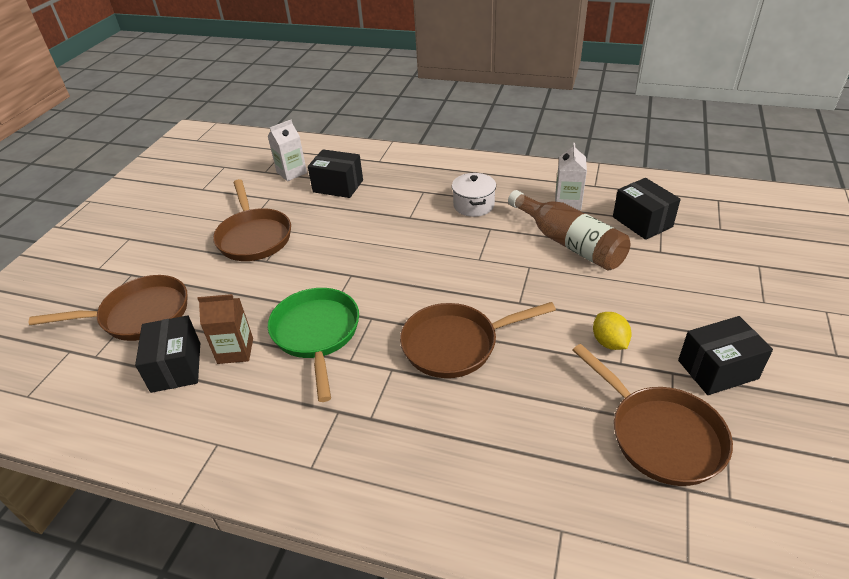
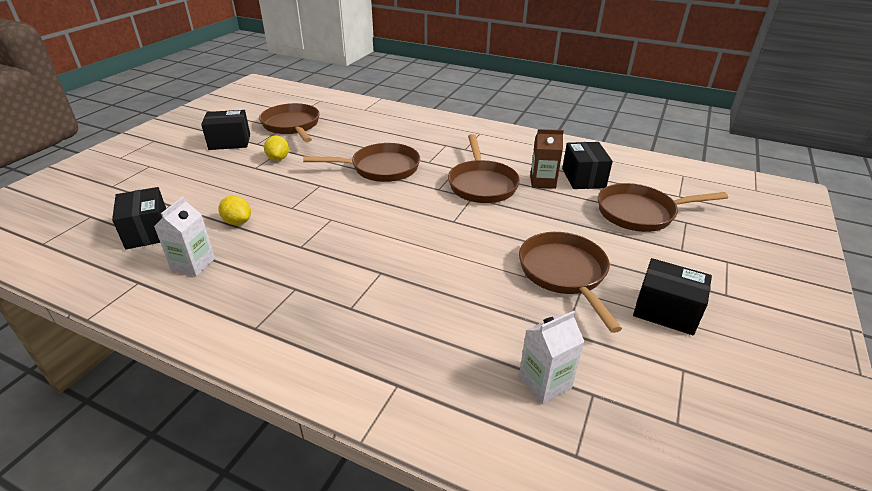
camera: 175 degrees left, 5 degrees down
green pan [268,288,359,402] -> brown pan [448,134,520,203]
black box [308,149,363,198] -> black box moved to [633,258,712,335]
white pot [452,173,496,217] -> none
brown bottle [508,190,630,270] -> yellow lemon [218,196,251,225]

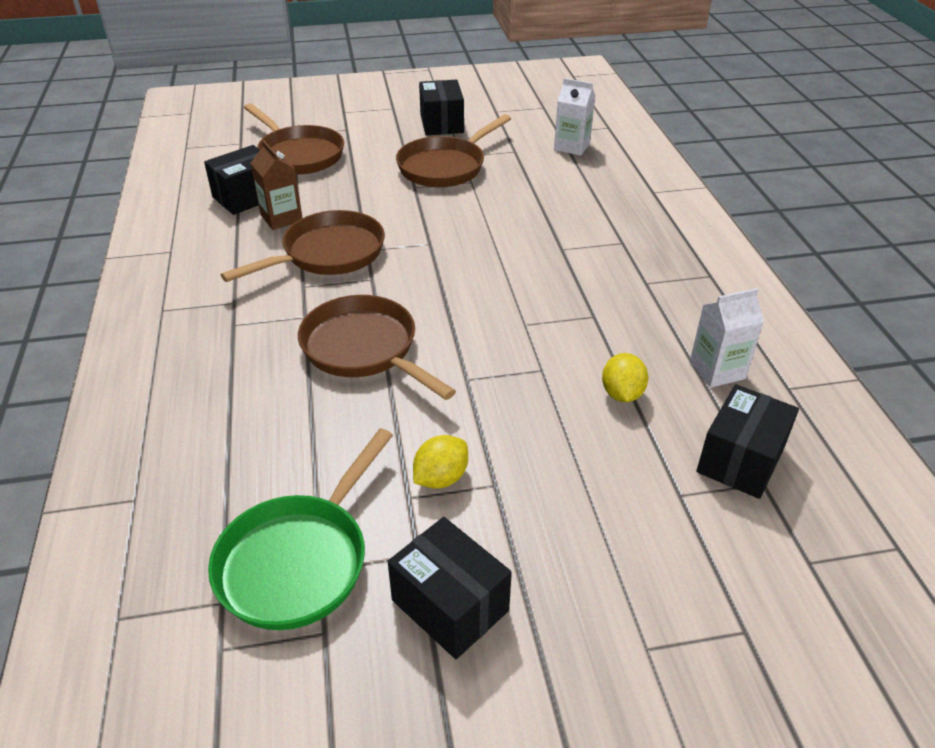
camera: 125 degrees left, 5 degrees up
brown pan [259,103,320,142] -> green pan [208,428,393,630]

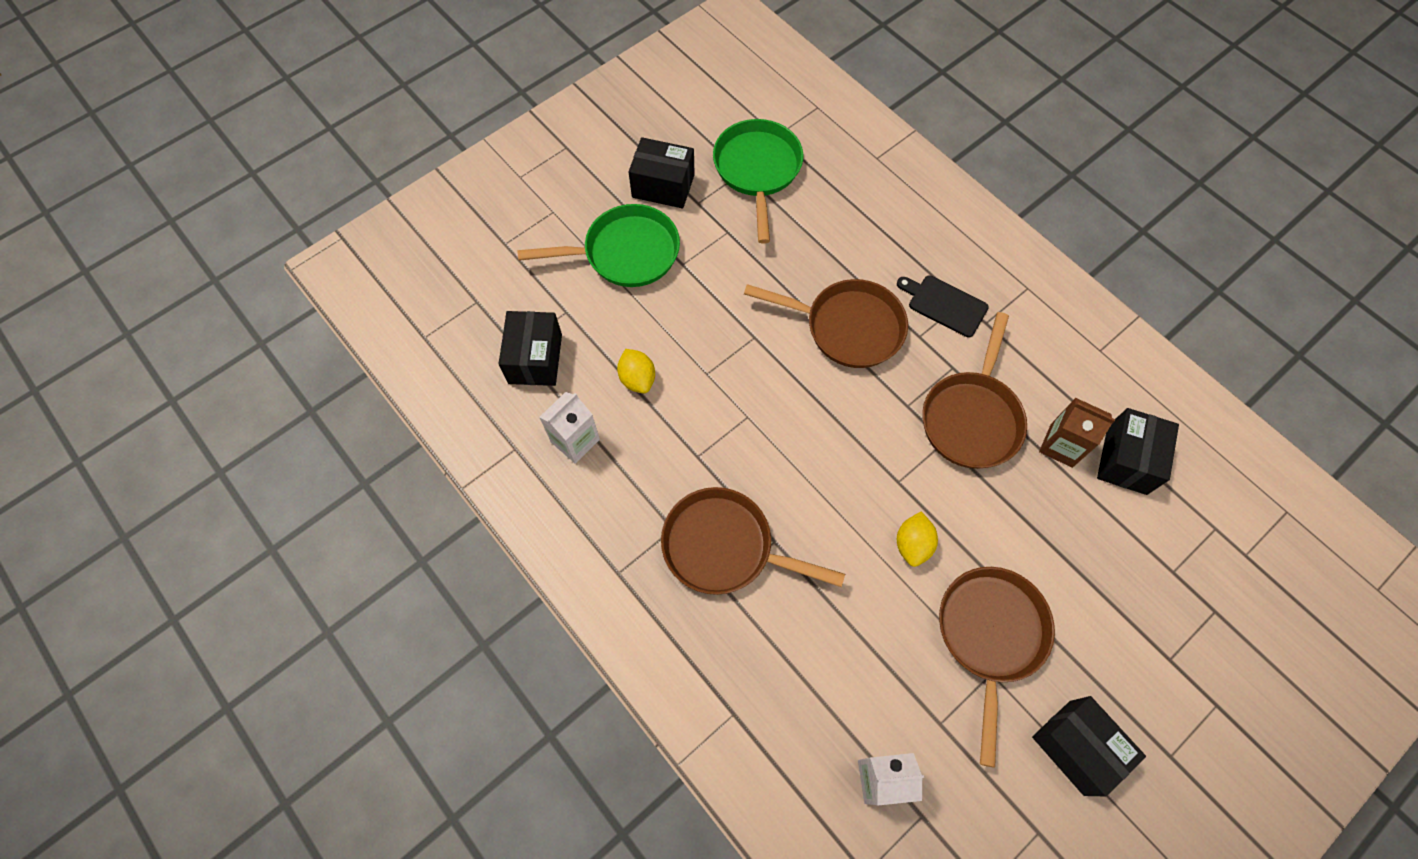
camera: 150 degrees right, 25 degrees up
brown pan [244,103,344,175] -> brown pan moved to [661,487,845,595]
yellow lemon [413,435,468,489] -> yellow lemon moved to [897,512,938,567]
none -> green pan [517,204,680,287]
none -> black cutting board [897,275,989,338]

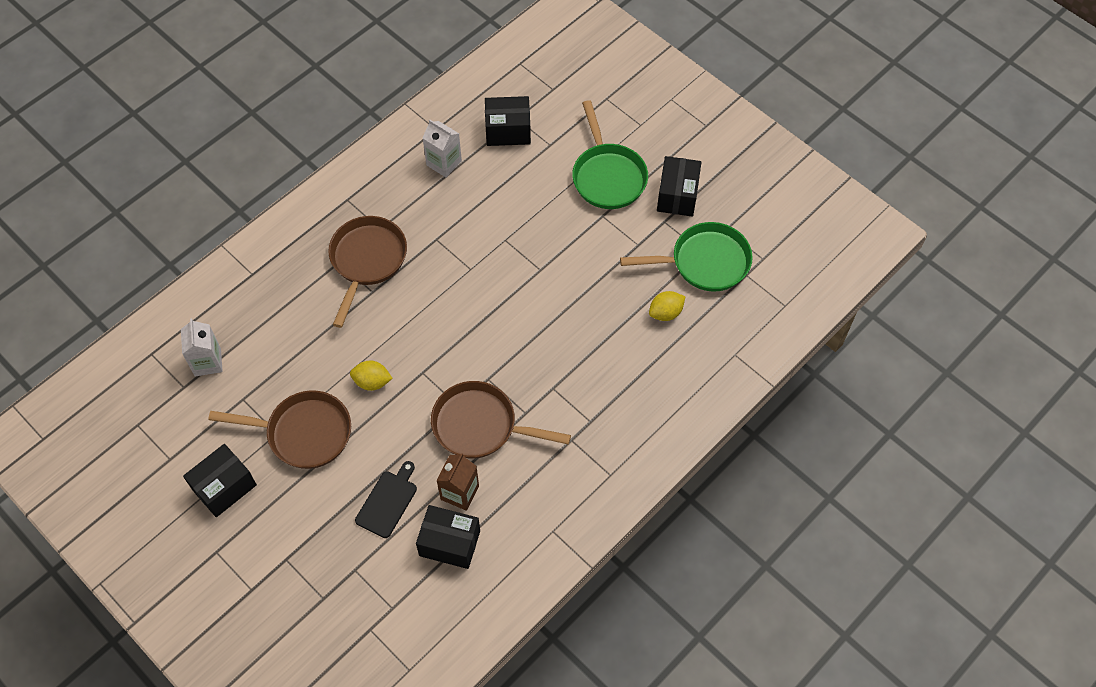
camera: 85 degrees right, 5 degrees down
yellow lemon [617,349,655,393] -> yellow lemon moved to [649,291,685,321]
brown pan [744,279,908,368] -> none
black cutting board [897,275,989,338] -> black cutting board moved to [355,461,417,538]

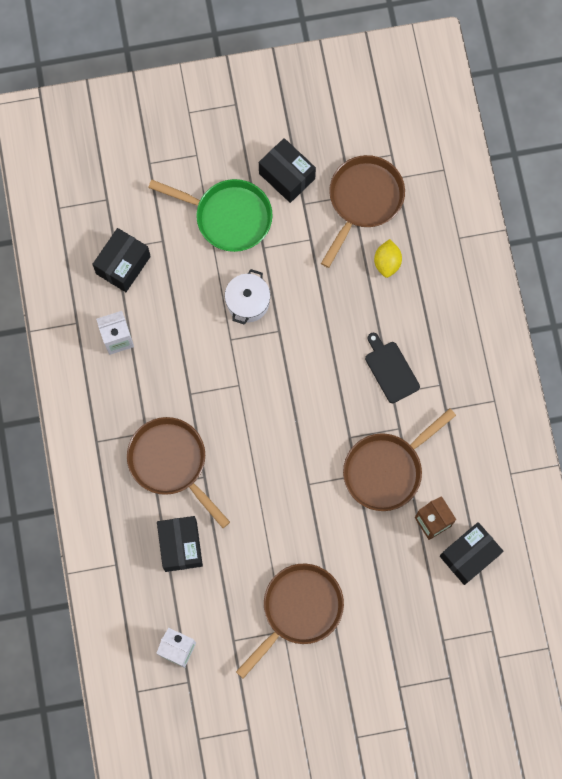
camera: 55 degrees left, 15 degrees up
black box [183,444,257,517] -> black box moved to [157,516,203,572]
yellow lemon [350,361,393,391] -> none
black cutting board [355,461,417,538] -> black cutting board moved to [365,333,420,403]
green pan [620,222,753,291] -> brown pan [321,155,405,268]
none -> white pot [225,269,270,325]

